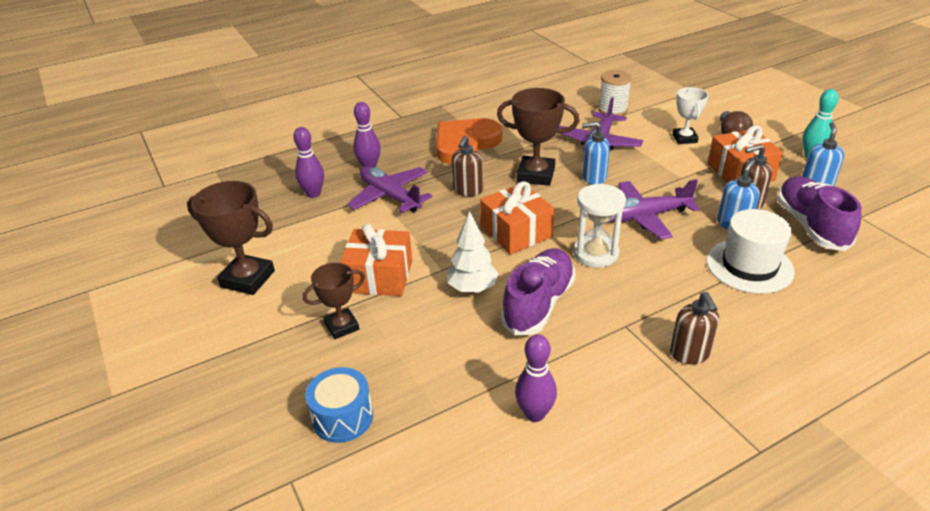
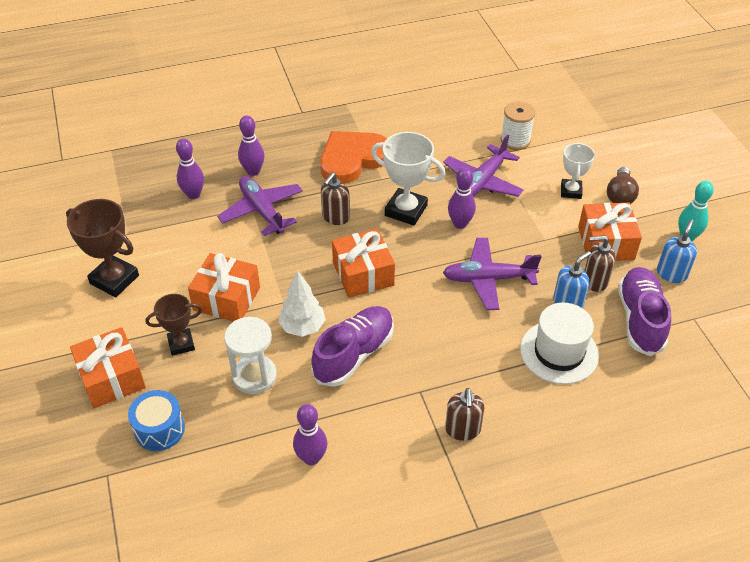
camera: 10 degrees right, 10 degrees up
brown trophy [497,88,579,186] -> white trophy [371,132,446,226]
white hourglass [573,183,626,268] -> white hourglass moved to [224,317,277,394]
blue soap dispenser [582,122,610,185] -> purple bowling pin [448,168,476,229]
none -> orange gift [70,327,146,408]

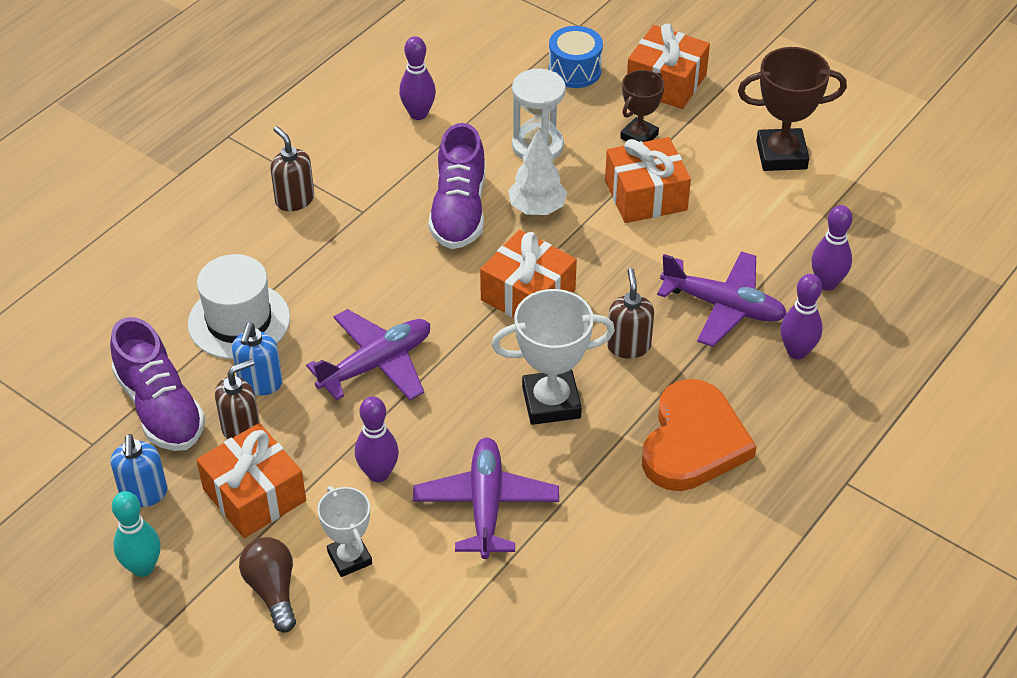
camera: 145 degrees right, 0 degrees up
purple bowling pin [448,168,476,229] -> purple bowling pin moved to [355,396,399,482]
white spool [501,101,535,150] -> none

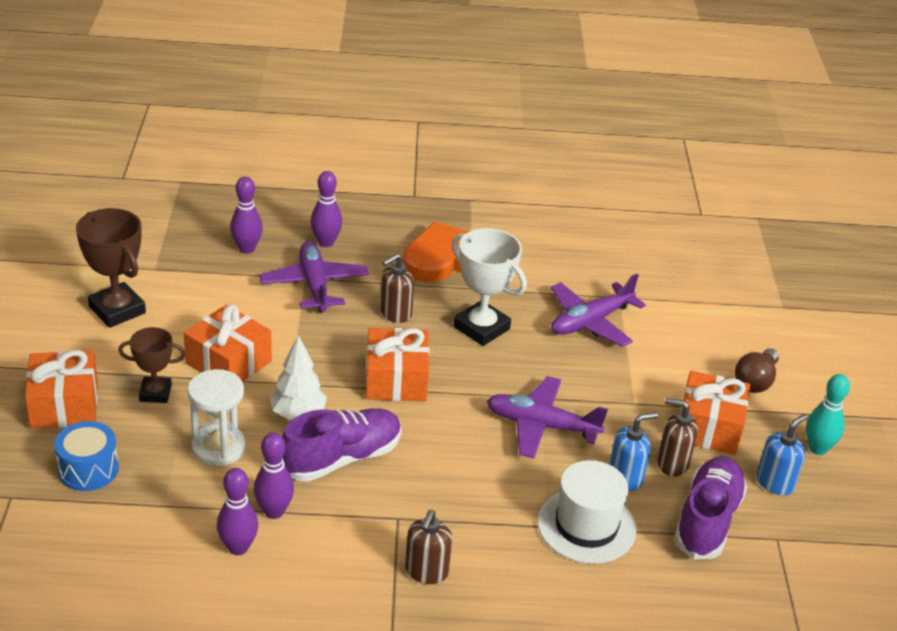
camera: 130 degrees left, 10 degrees down
white trophy [318,486,372,577] -> none
purple bowling pin [355,396,399,482] -> purple bowling pin moved to [254,433,294,519]

